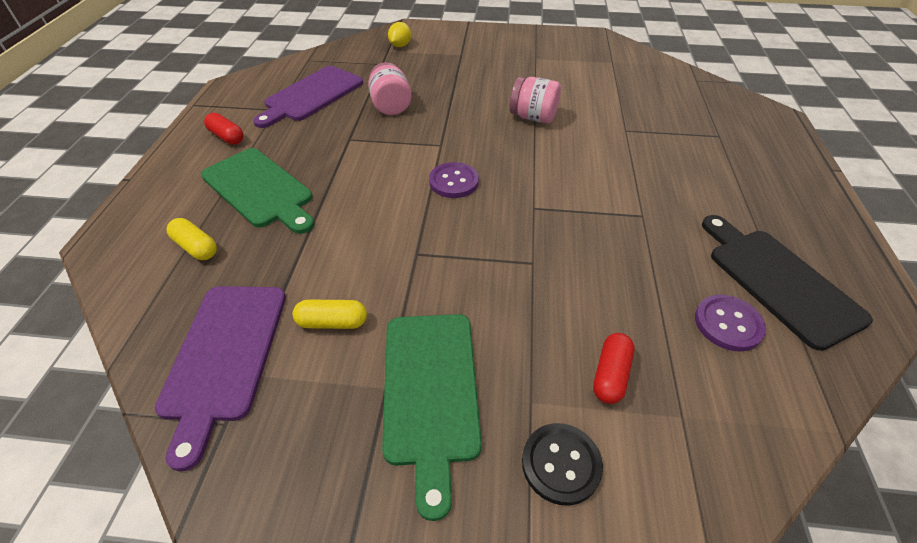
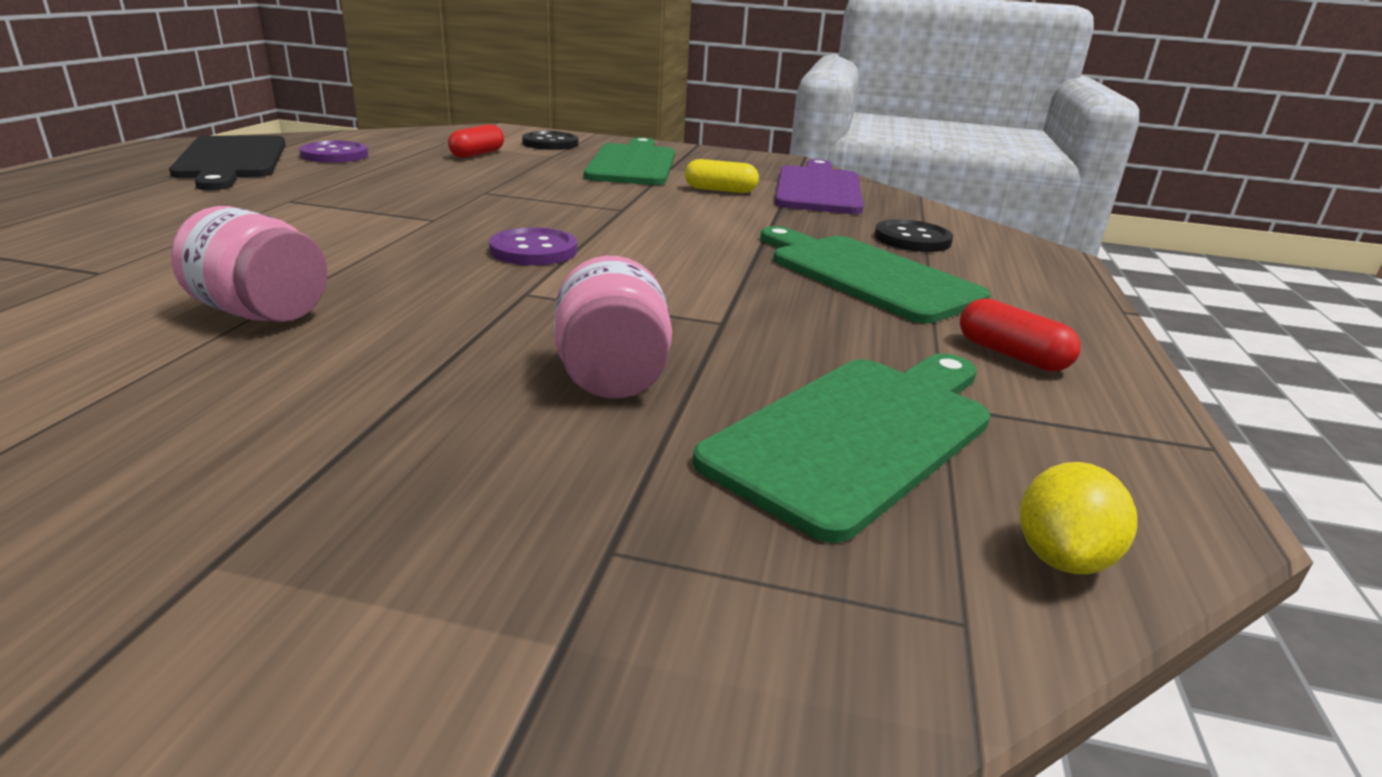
camera: 175 degrees left, 20 degrees down
yellow capsule [167,218,217,260] -> black button [874,219,953,252]
purple cutting board [253,66,363,128] -> green cutting board [693,353,990,543]
yellow lemon [388,22,411,47] -> yellow lemon moved to [1020,462,1137,574]

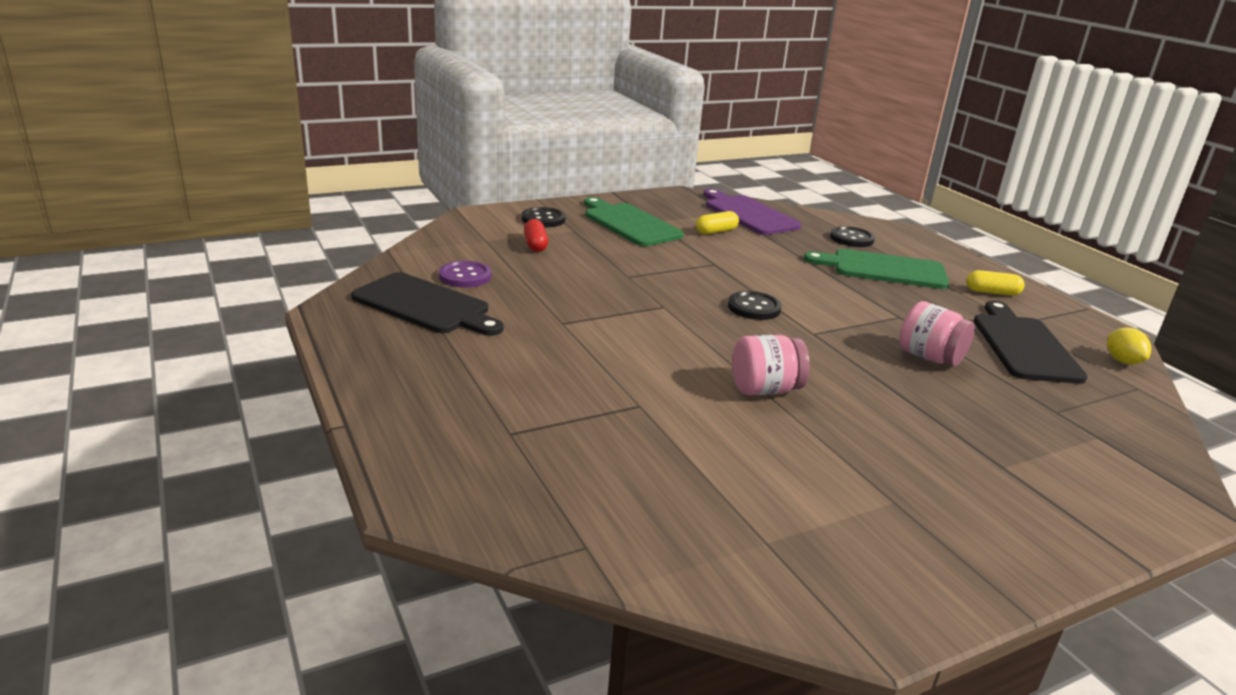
camera: 40 degrees left, 0 degrees up
purple button [489,227,577,265] -> black button [728,291,782,320]
green cutting board [693,353,990,543] -> black cutting board [974,301,1088,384]
red capsule [960,298,1081,372] -> yellow capsule [966,270,1025,296]

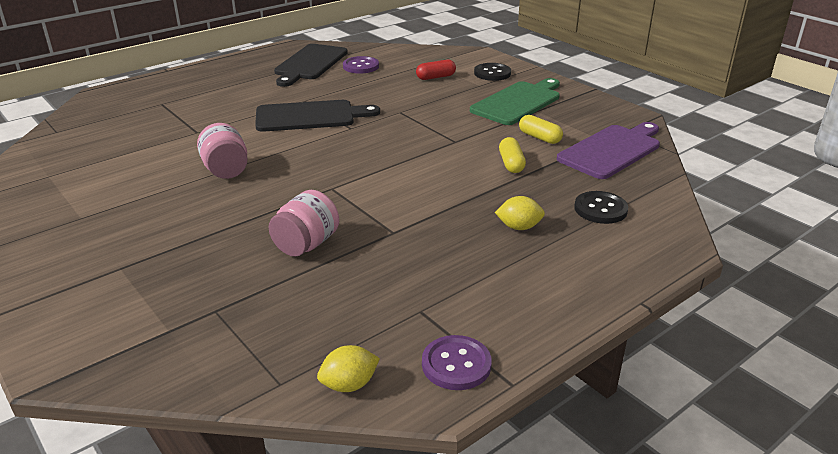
camera: 80 degrees right, 5 degrees up
black button [728,291,782,320] -> none
green cutting board [804,249,949,289] -> yellow lemon [495,196,545,230]
yellow capsule [966,270,1025,296] -> yellow capsule moved to [499,137,526,173]
black cutting board [974,301,1088,384] -> black cutting board moved to [255,100,380,132]
none -> purple button [422,335,492,390]

